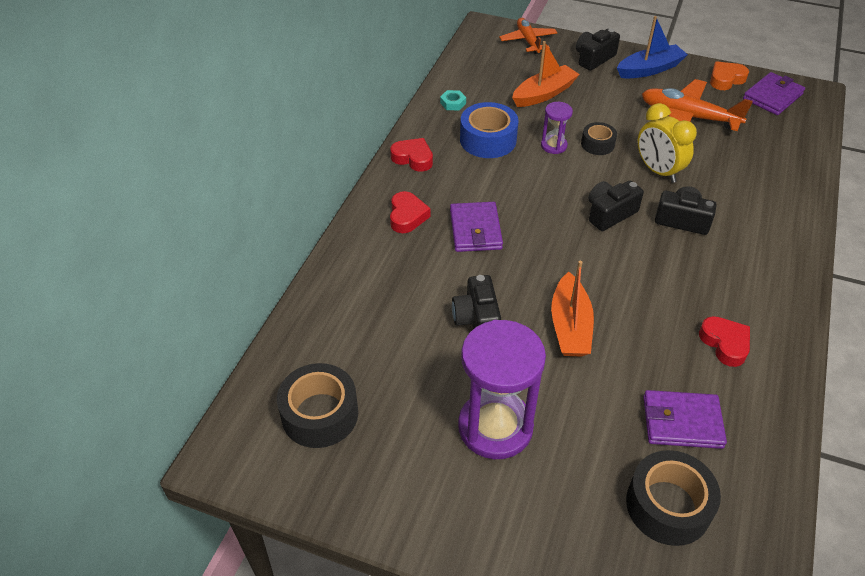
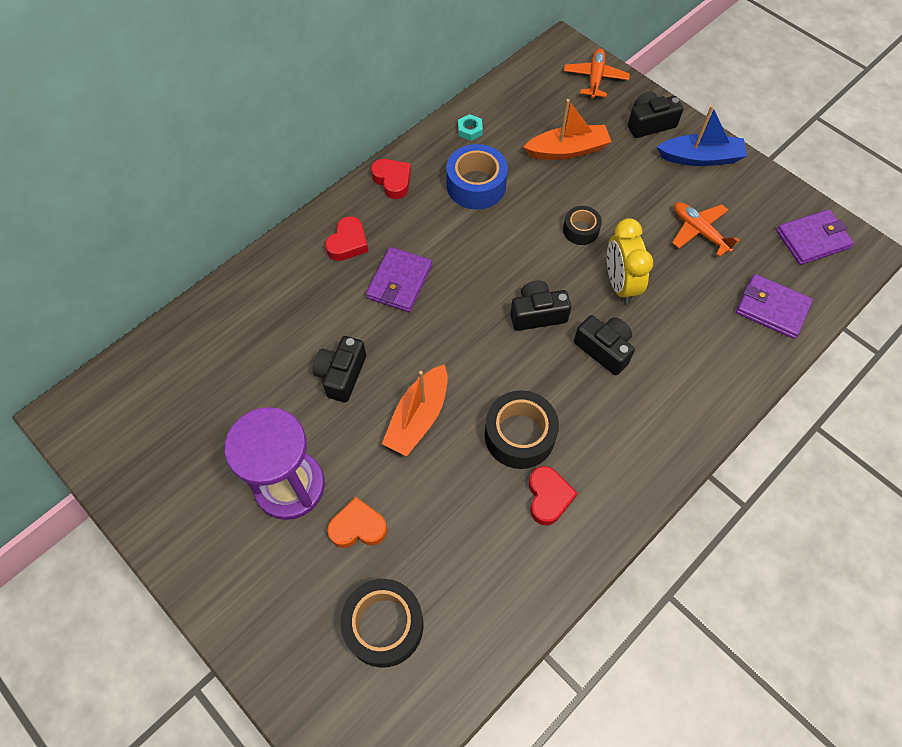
camera: 25 degrees right, 15 degrees up
black tape [277,363,358,448] -> black tape moved to [485,390,559,469]
purple hourglass [541,102,573,154] -> none
orange plane [642,79,753,131] -> orange plane [672,202,740,257], size x0.65
purple wallet [643,390,727,449] -> purple wallet moved to [736,274,813,339]
orange heart [710,61,749,90] -> orange heart moved to [327,497,387,548]

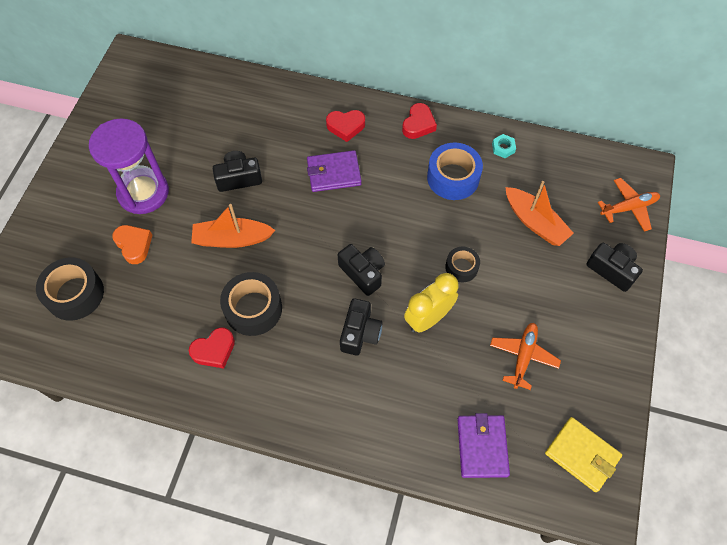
camera: 60 degrees right, 0 degrees up
blue boat [657,105,747,166] -> none
purple wallet [776,209,854,265] -> yellow wallet [545,417,622,492]

